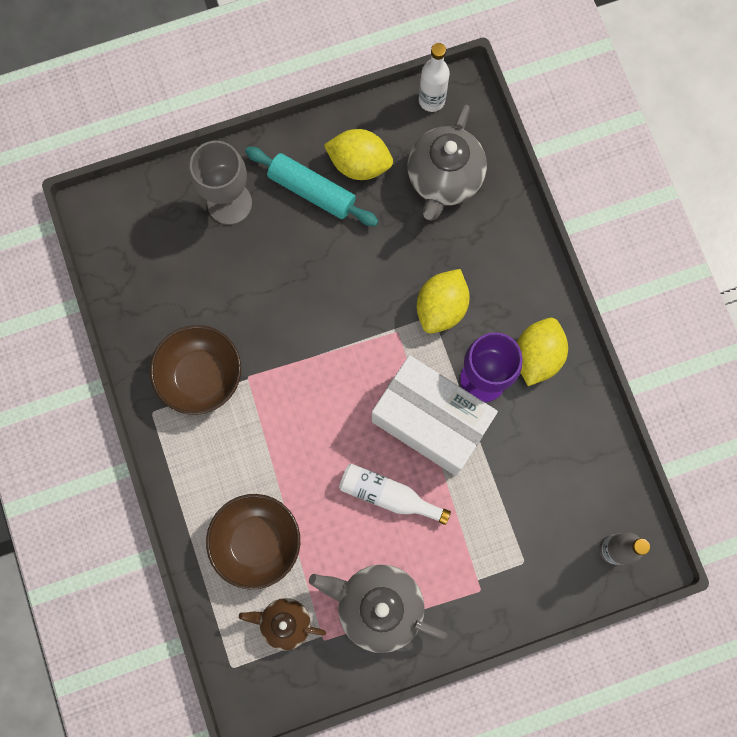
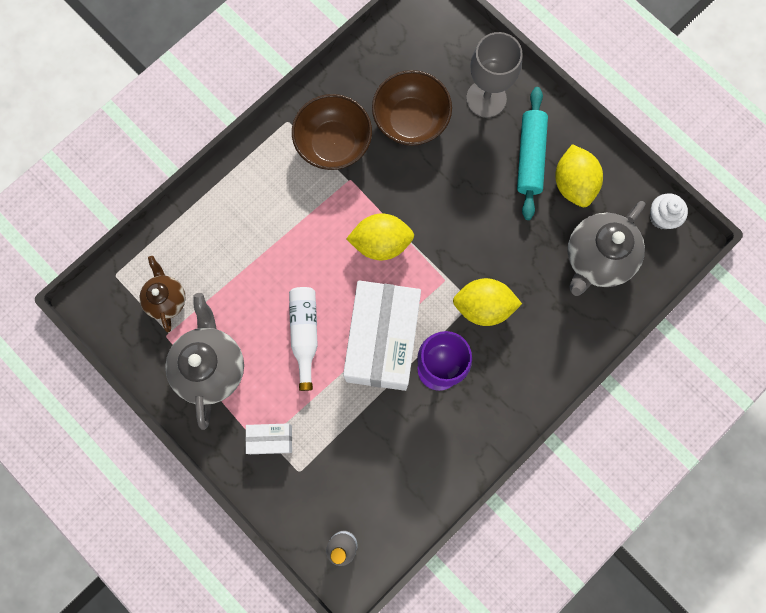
camera: 65 degrees right, 0 degrees up
brown bowl [206,494,300,589] -> brown bowl moved to [372,70,452,146]
grey teapot [408,105,487,221] -> grey teapot turned 45 degrees counterclockwise [568,201,645,296]
white bottle [419,43,450,112] -> white cupcake [650,193,688,229]
yellow lemon [517,318,568,386] -> yellow lemon moved to [346,213,414,260]
none -> white box [246,423,292,454]

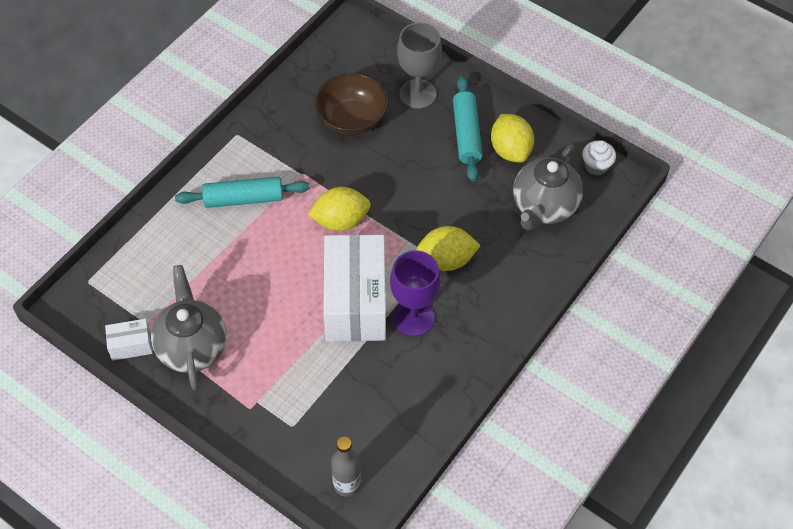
camera: 10 degrees left, 20 degrees down
brown teapot [140,256,185,333] -> none
white box [246,423,292,454] -> white box moved to [105,319,153,361]
white bottle [289,287,318,391] -> none
brown bowl [292,94,372,170] -> none
none -> turquoise rolling pin [175,177,310,208]

